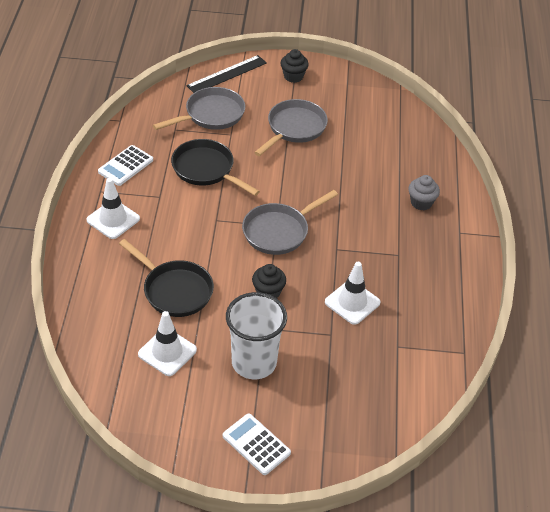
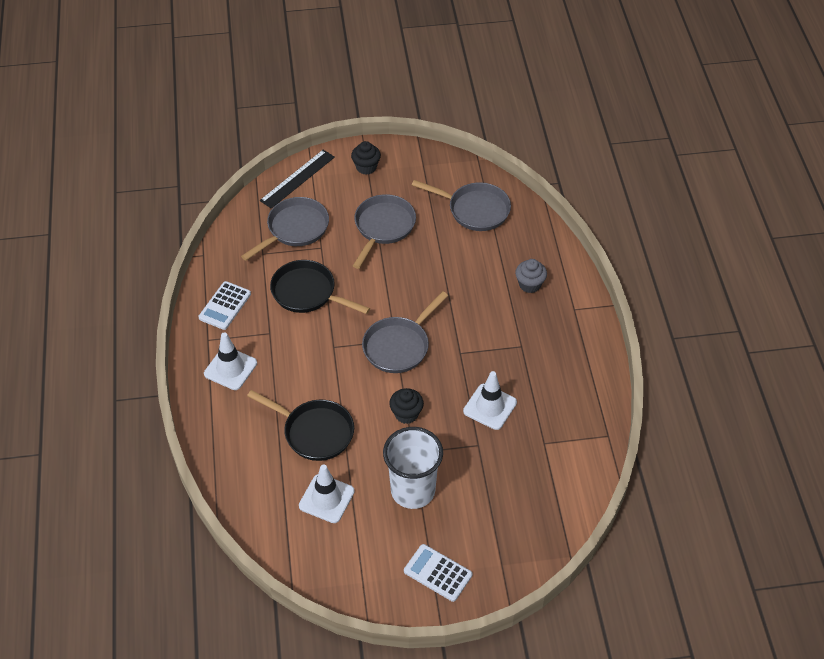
camera: 10 degrees left, 5 degrees up
none -> grey pan [412,180,511,231]

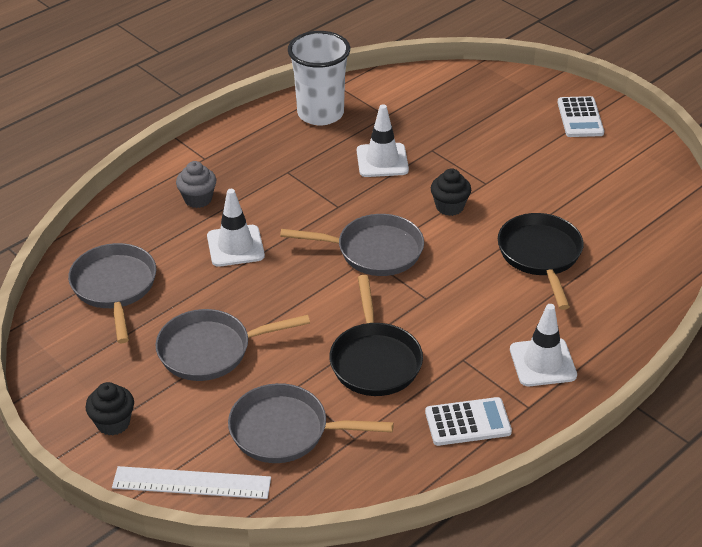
camera: 125 degrees left, 10 degrees down
black ruler [260,150,335,209] -> white ruler [112,466,271,499]
white traffic cone [299,465,355,523] -> white traffic cone moved to [207,189,265,267]
white cup [383,427,443,509] -> white cup moved to [288,31,350,126]

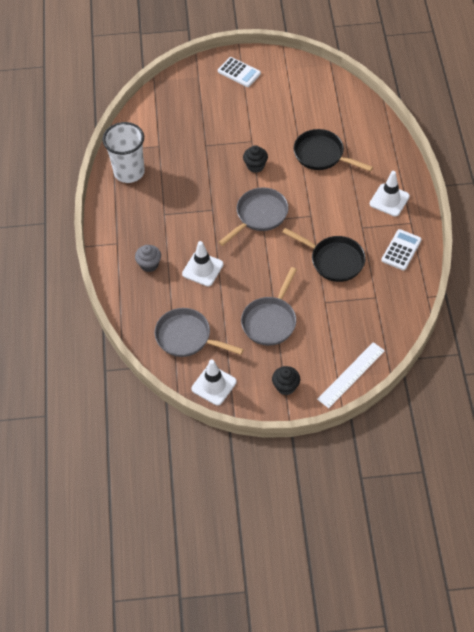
camera: 50 degrees left, 15 degrees up
grey pan [228,383,394,463] -> none
white traffic cone [357,104,409,177] -> white traffic cone moved to [191,359,237,406]

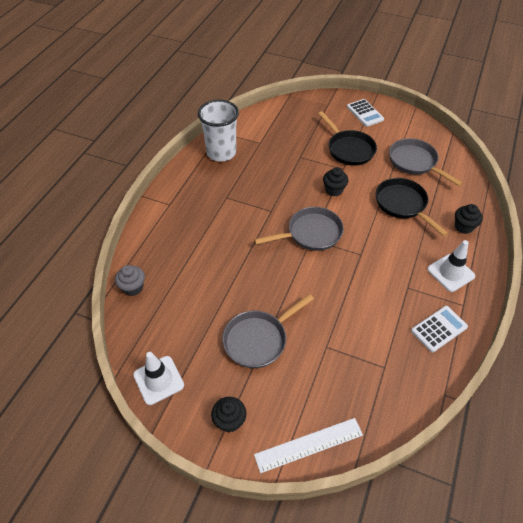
camera: 25 degrees right, 5 degrees down
grey cupcake [135,245,161,272] -> grey cupcake moved to [115,265,145,296]
grey pan [155,308,244,357] -> grey pan moved to [389,138,462,186]
white traffic cone [182,241,224,286] -> none
black pan [282,228,366,282] -> black pan moved to [318,111,377,166]
none -> black cupcake [455,204,483,234]

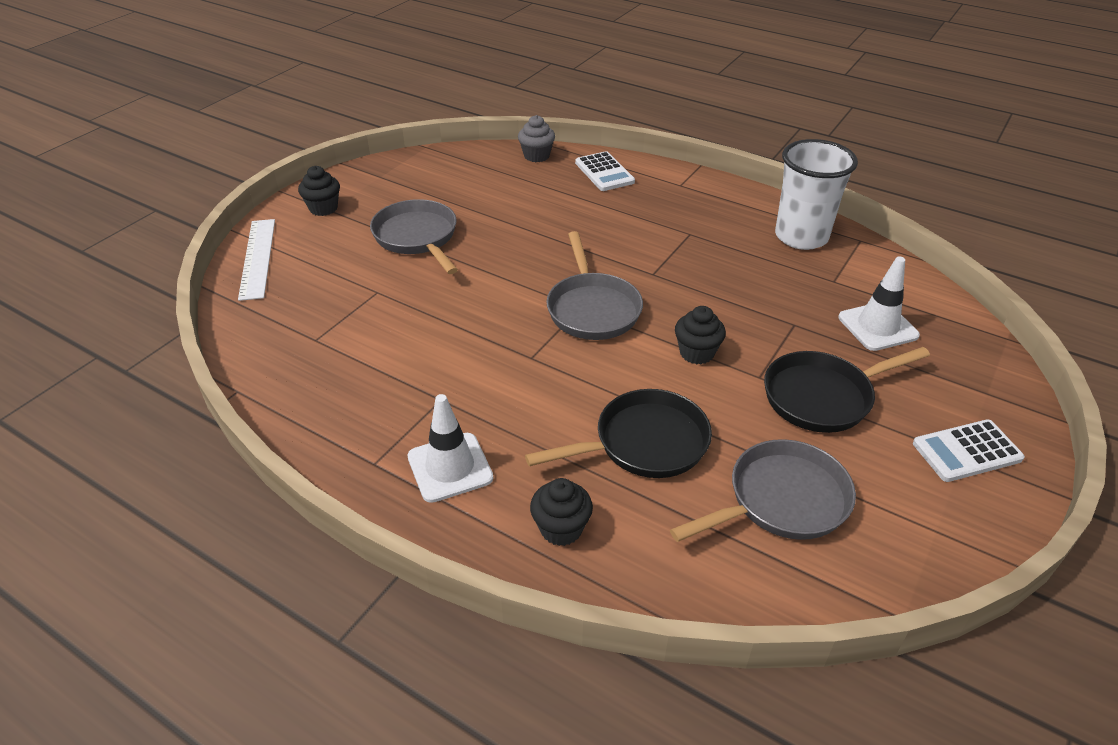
camera: 100 degrees right, 10 degrees down
white traffic cone [133,352,184,405] -> white traffic cone moved to [838,257,920,351]
white calculator [411,306,468,352] -> white calculator moved to [575,151,635,191]

